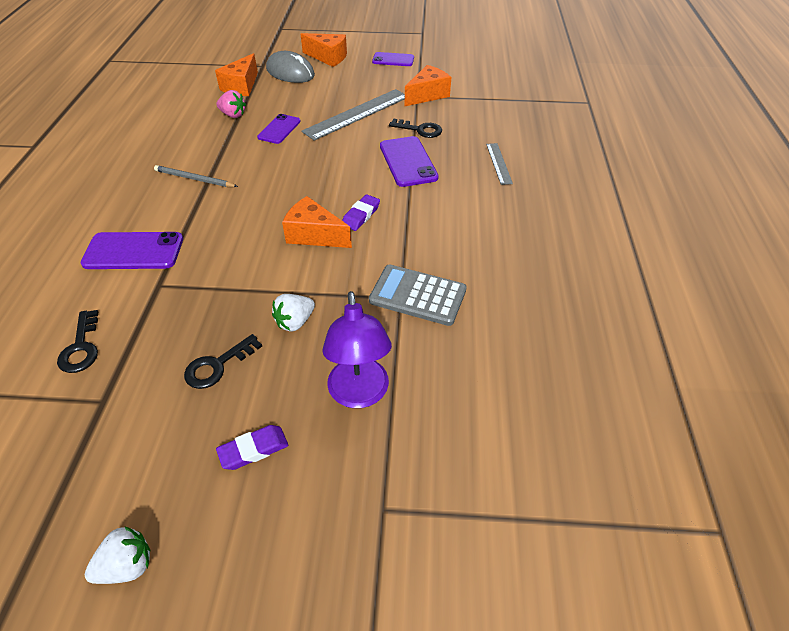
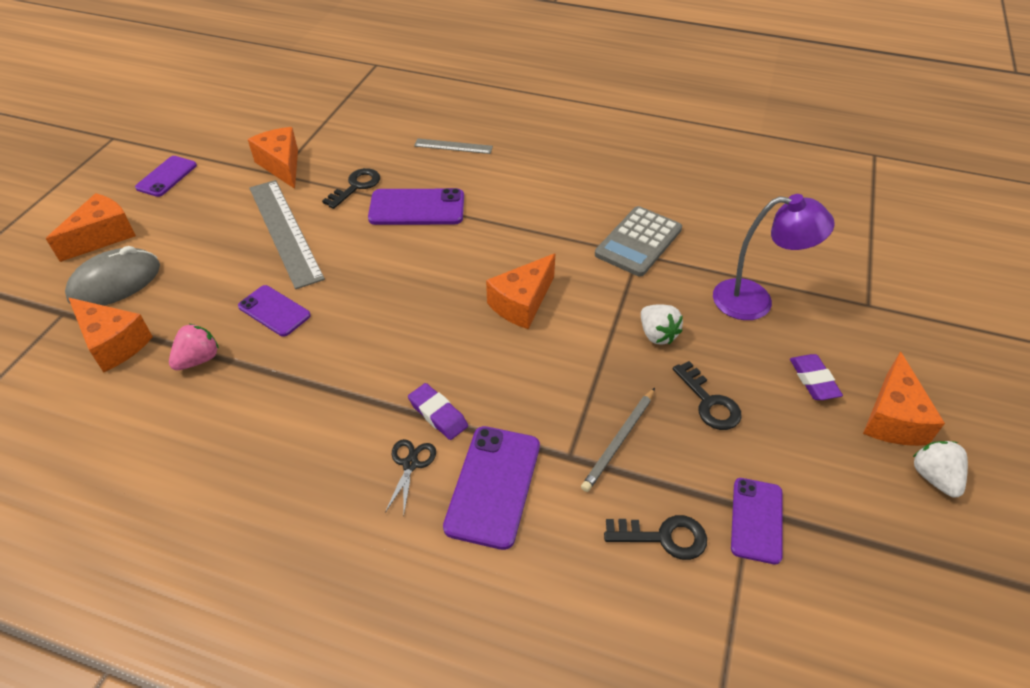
camera: 75 degrees left, 0 degrees up
grey pencil [154,165,238,187] -> grey pencil moved to [581,388,655,492]
purple eraser [342,194,380,231] -> purple eraser moved to [408,383,468,440]
none -> black scissors [385,439,436,517]
none -> purple phone [731,478,782,565]
none -> orange cheese [863,351,945,446]

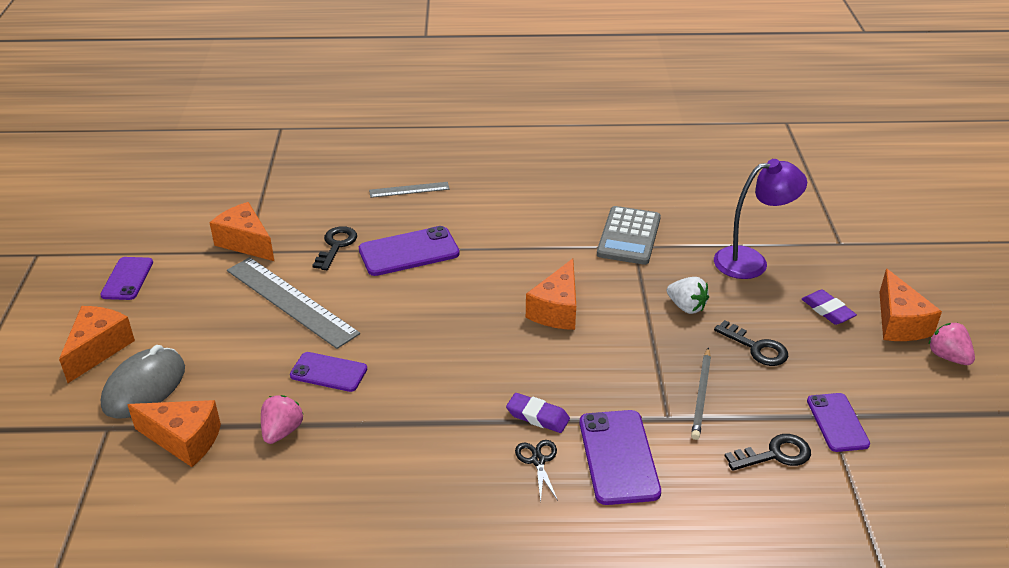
camera: 20 degrees left, 10 degrees down
white strawberry [913,441,968,497] -> pink strawberry [928,323,975,365]

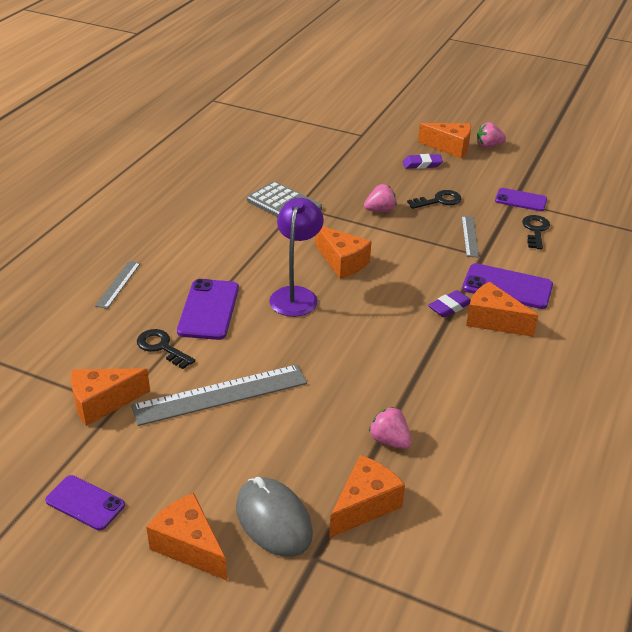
camera: 65 degrees left, 0 degrees up
purple phone [290,352,367,392] -> none
black scissors [515,440,558,502] -> orange cheese [466,282,538,337]
white strawberry [667,277,709,314] -> pink strawberry [364,184,397,212]
grey pencil [691,347,711,440] -> grey ruler [461,216,479,257]
purple lamp [714,159,807,279] -> purple lamp moved to [269,198,324,317]

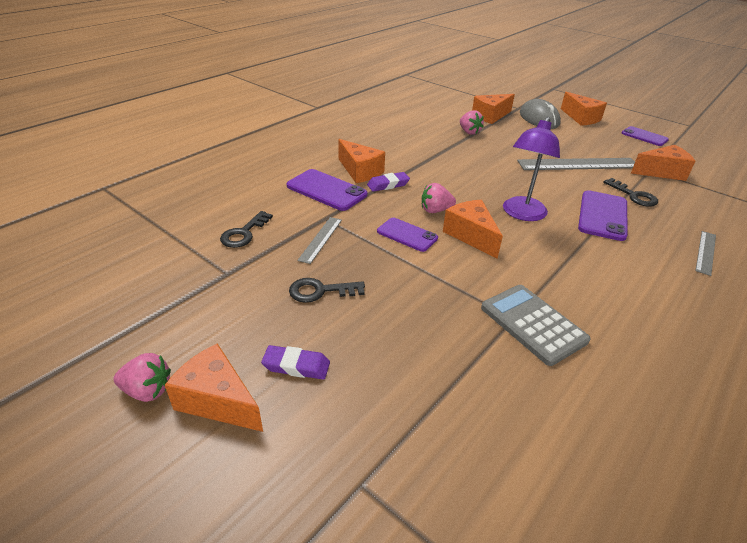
camera: 165 degrees left, 0 degrees up
pink strawberry [364,184,397,212] -> pink strawberry moved to [421,183,456,213]
purple phone [495,188,547,211] -> purple phone moved to [377,218,438,252]

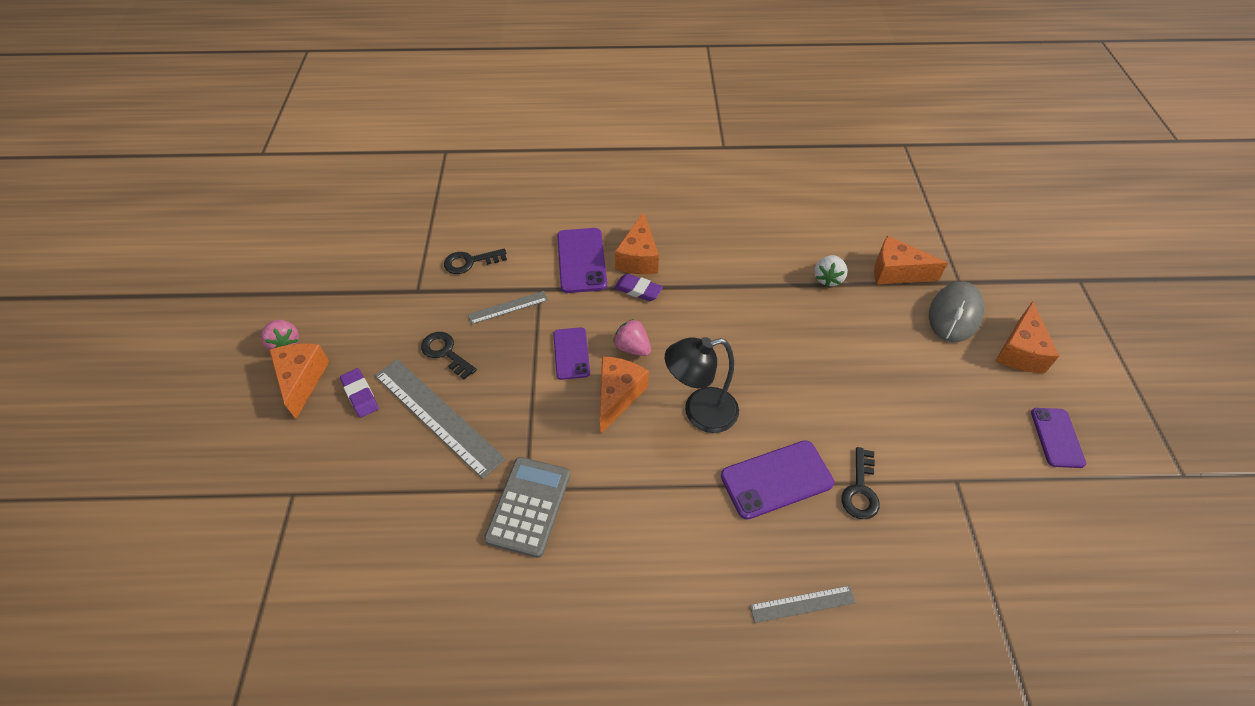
camera: 50 degrees right, 15 degrees up
pink strawberry [460,110,484,135] -> white strawberry [814,255,848,287]
purple lamp [503,117,560,221] -> black lamp [665,337,739,433]
grey ruler [517,158,635,170] -> grey ruler moved to [375,359,506,479]
orange cheese [631,145,696,181] -> none

